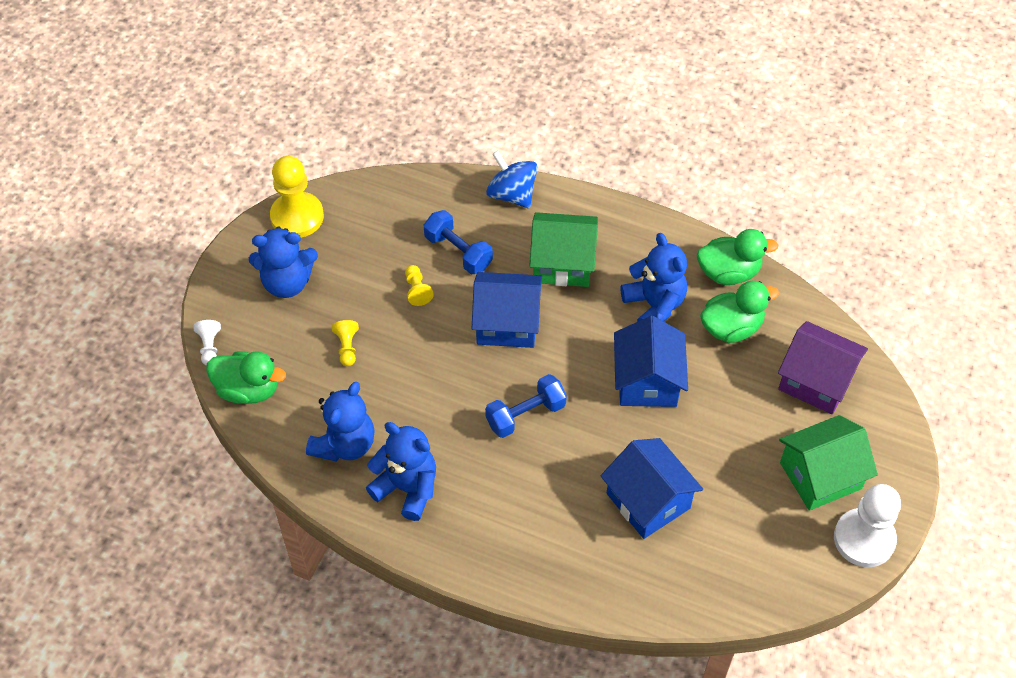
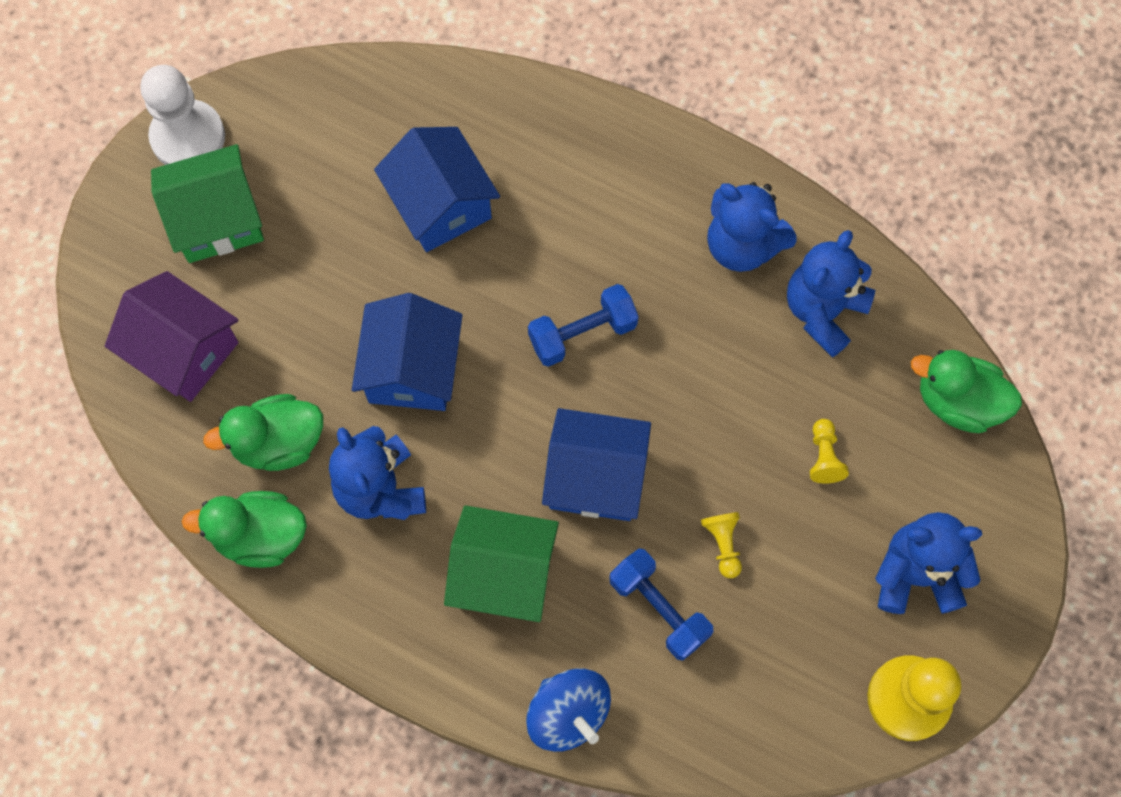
camera: 175 degrees left, 15 degrees up
white pawn [193,320,221,366] -> none

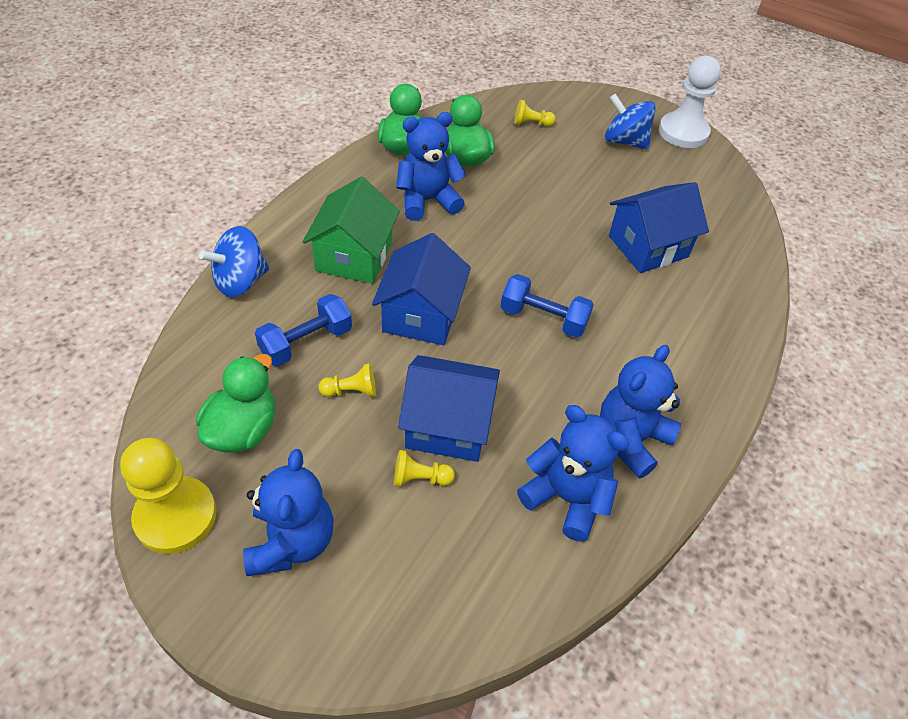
camera: 90 degrees right, 20 degrees down
purple house [105,271,239,402] -> yellow pawn [514,100,556,127]
green house [151,144,264,263] -> blue spinning top [605,94,656,149]
blue house [352,293,462,411] -> blue house moved to [398,355,500,462]
blue dumbbell [528,284,639,367] -> blue dumbbell turned 45 degrees counterclockwise [500,274,594,338]
green duck [911,350,1022,433] -> green duck moved to [196,354,275,453]

